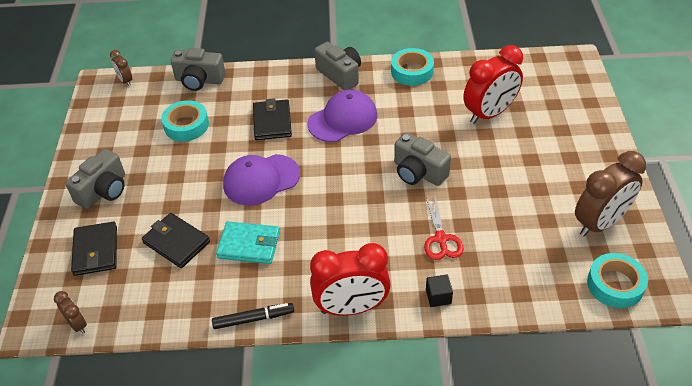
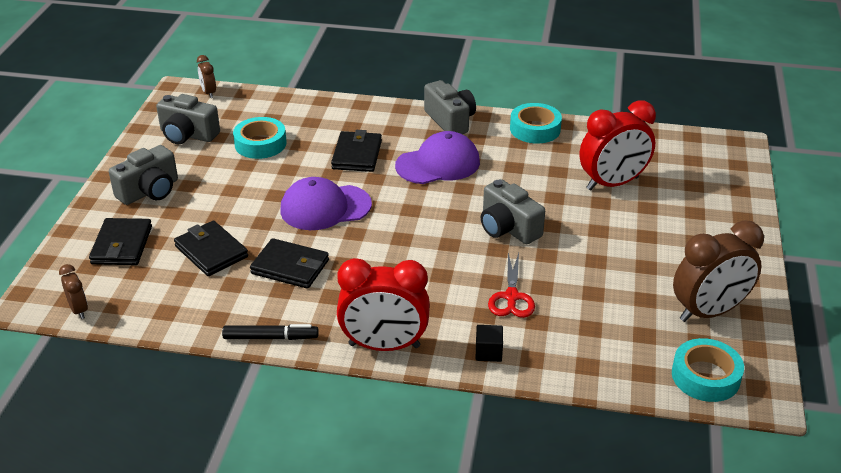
camera: 10 degrees right, 10 degrees down
grey camera [171,48,225,91] -> grey camera moved to [156,94,220,144]
turquoise wallet [216,221,280,264] -> black wallet [250,238,329,289]

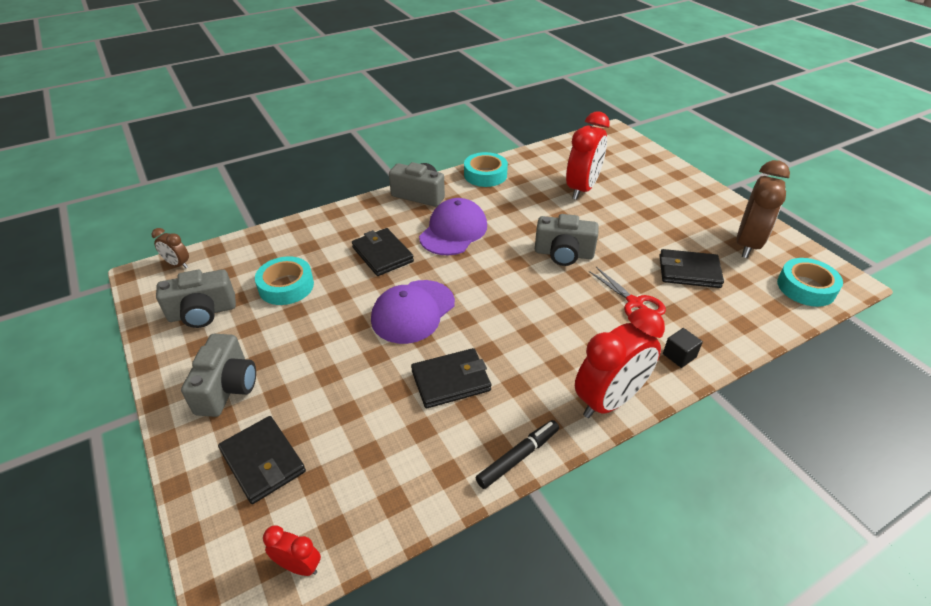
camera: 40 degrees left, 5 degrees up
brown clock [59,264,88,319] -> red clock [263,525,321,576]
black wallet [174,220,248,276] -> black wallet moved to [659,249,724,288]

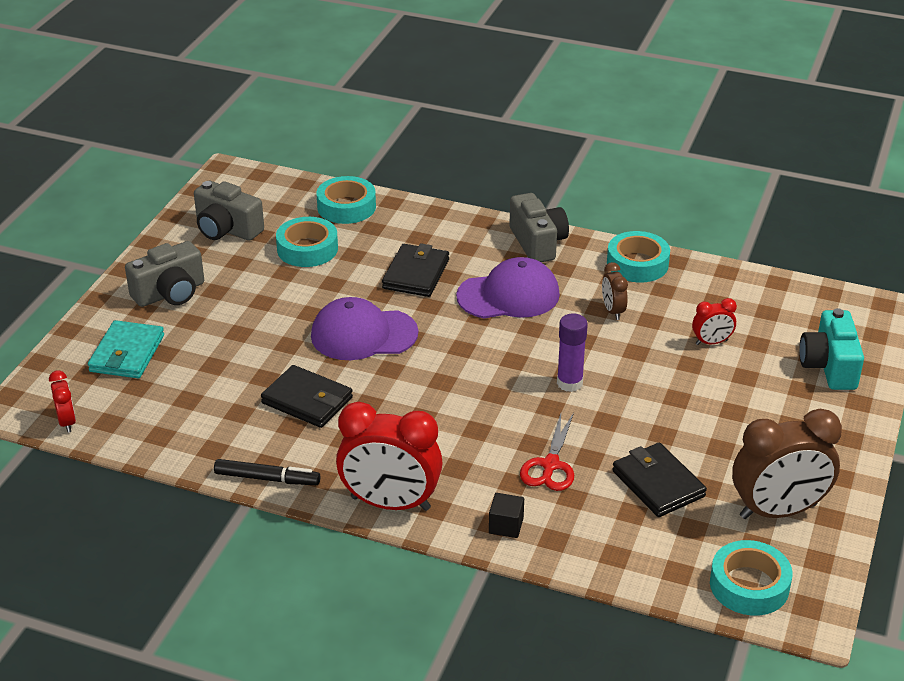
camera: 50 degrees right, 5 degrees down
brown clock [152,228,189,268] -> brown clock moved to [602,262,628,320]
black wallet [218,416,306,504] -> turquoise wallet [88,320,164,378]
grey camera [535,214,599,266] -> purple glue stick [557,313,588,392]
red clock [566,111,610,200] -> red clock [692,298,737,345], size x0.47
none -> turquoise tape [316,176,376,224]
none -> turquoise camera [799,308,864,390]

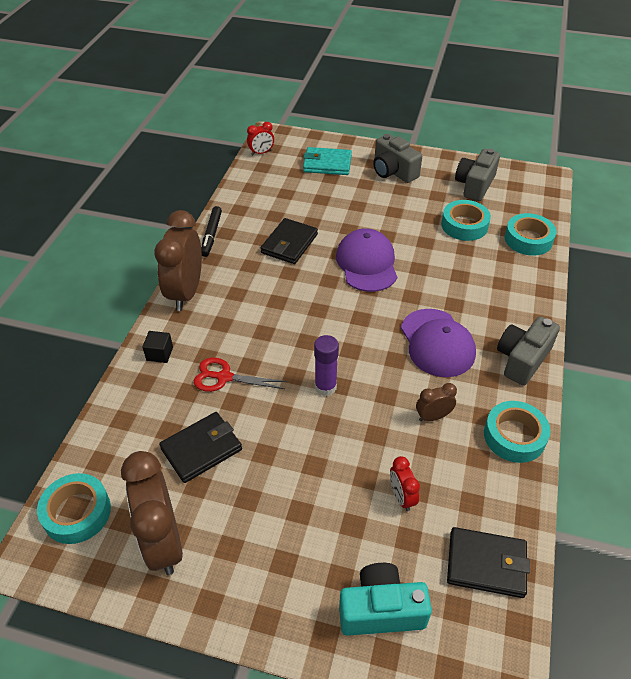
camera: 85 degrees right, 10 degrees up
red clock [336,402,443,511] -> brown clock [154,210,202,311]
black wallet [382,243,449,297] -> black wallet moved to [447,527,530,598]
grey camera [509,193,569,262] -> grey camera turned 150 degrees clockwise [497,316,560,386]

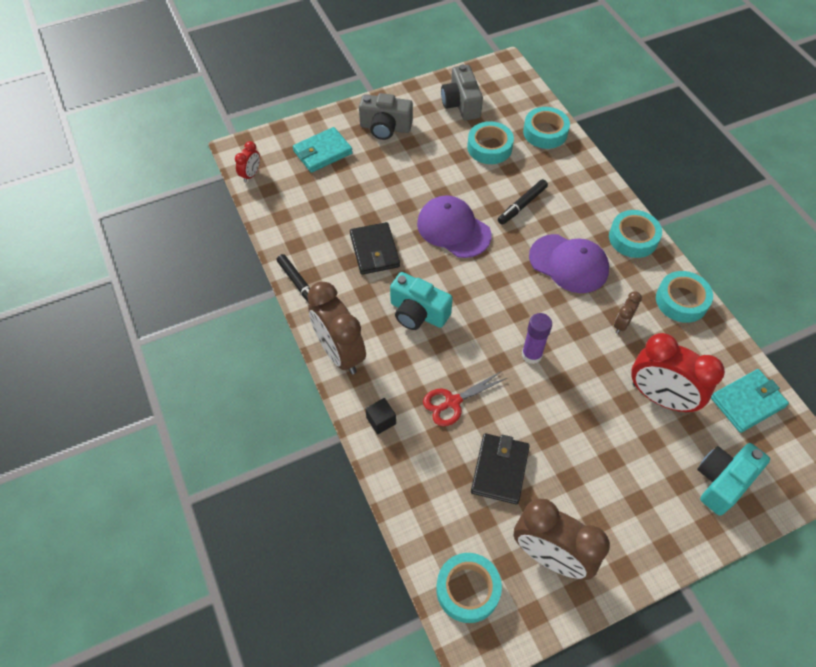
camera: 40 degrees left, 10 degrees up
red clock [390,456,420,511] -> red clock [631,333,725,413], size x2.11
black wallet [447,527,530,598] -> turquoise wallet [711,369,789,433]
grey camera [497,316,560,386] -> turquoise tape [609,210,662,258]
none -> turquoise camera [390,272,453,330]
none -> black marker [498,179,548,225]

